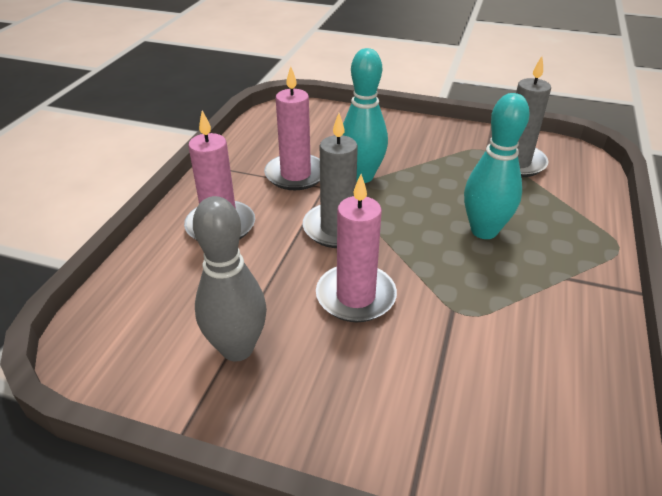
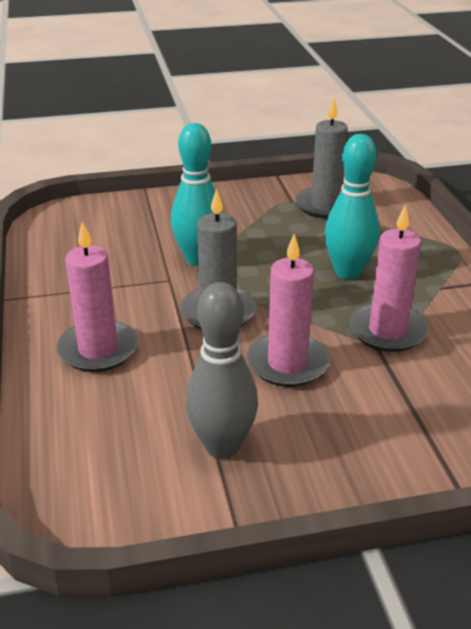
camera: 30 degrees left, 5 degrees down
pink candle [264,66,320,190] -> pink candle moved to [349,205,429,352]

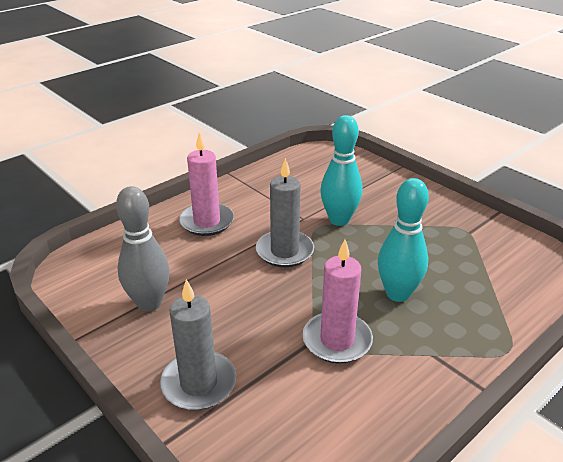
camera: 60 degrees right, 0 degrees up
pink candle [247,234,330,387] -> none
grey candle [295,98,348,219] -> grey candle moved to [160,279,236,410]

